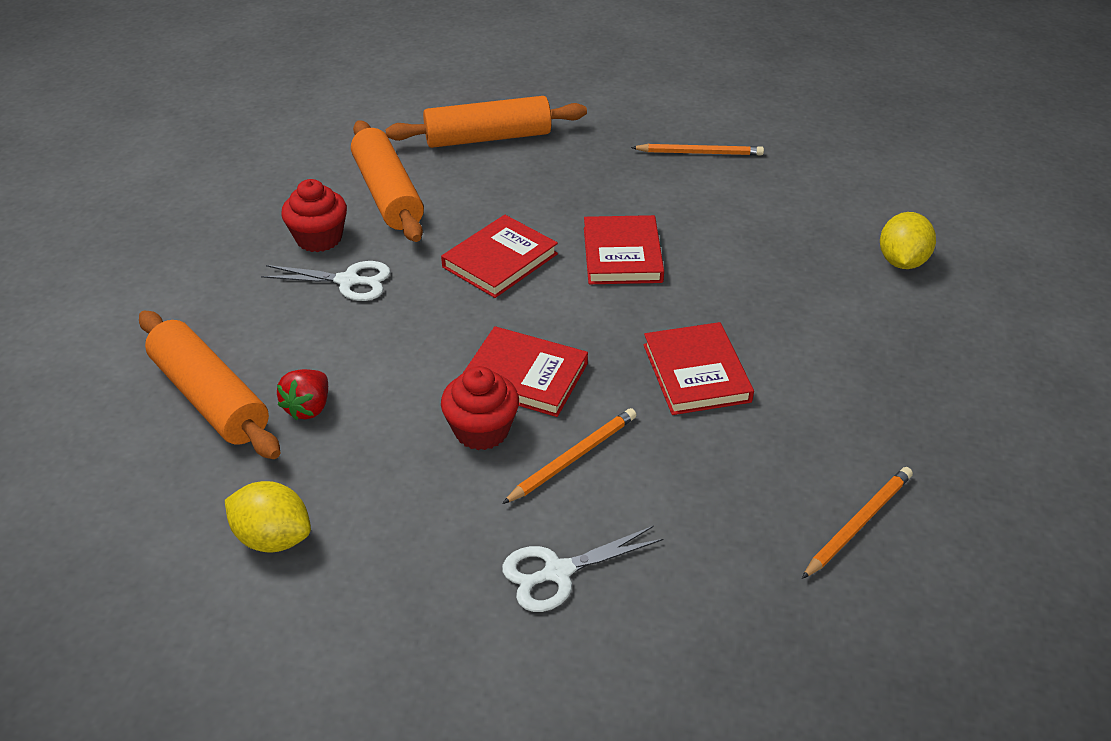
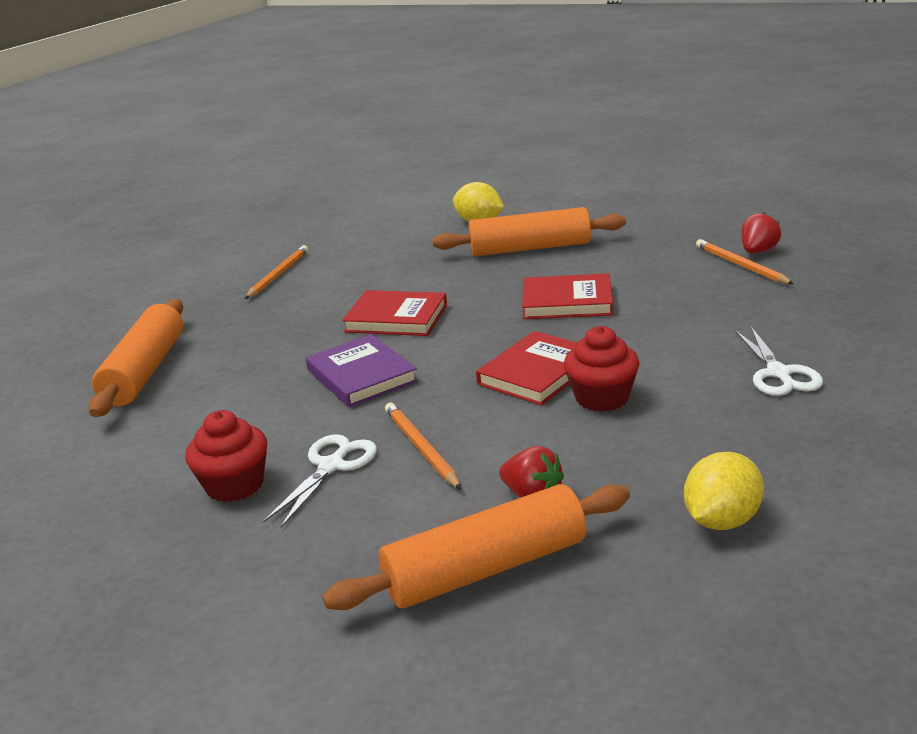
camera: 70 degrees left, 15 degrees down
orange rolling pin [351,120,424,242] -> orange rolling pin moved to [432,207,626,256]
red book [441,215,558,298] -> purple book [306,334,418,407]
orange pencil [502,408,636,504] -> orange pencil moved to [385,403,462,490]
none -> red strawberry [741,212,781,253]

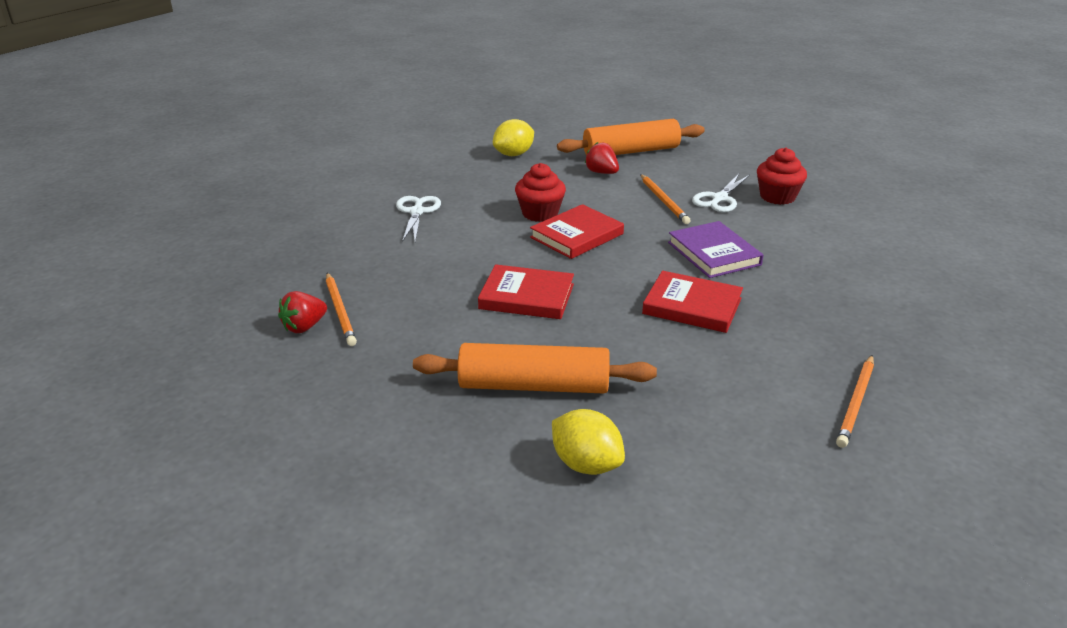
camera: 175 degrees left, 5 degrees up
orange rolling pin [89,299,183,417] -> none

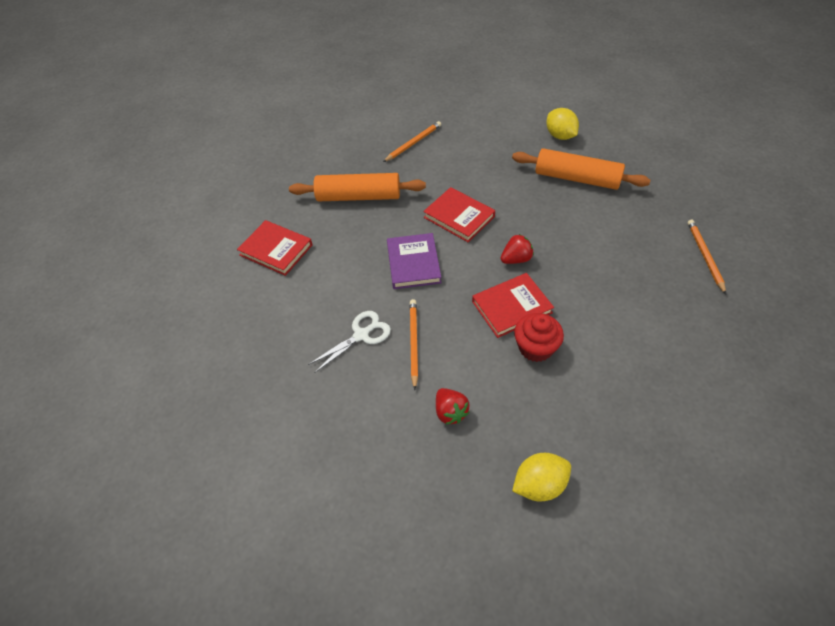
camera: 160 degrees left, 20 degrees up
red strawberry [278,291,327,333] -> red strawberry moved to [501,234,534,264]
white scissors [396,196,441,242] -> none
red book [478,264,574,319] -> red book moved to [237,220,312,276]
orange rolling pin [557,119,705,155] -> orange rolling pin moved to [289,173,426,201]
red cupcake [757,147,807,205] -> none

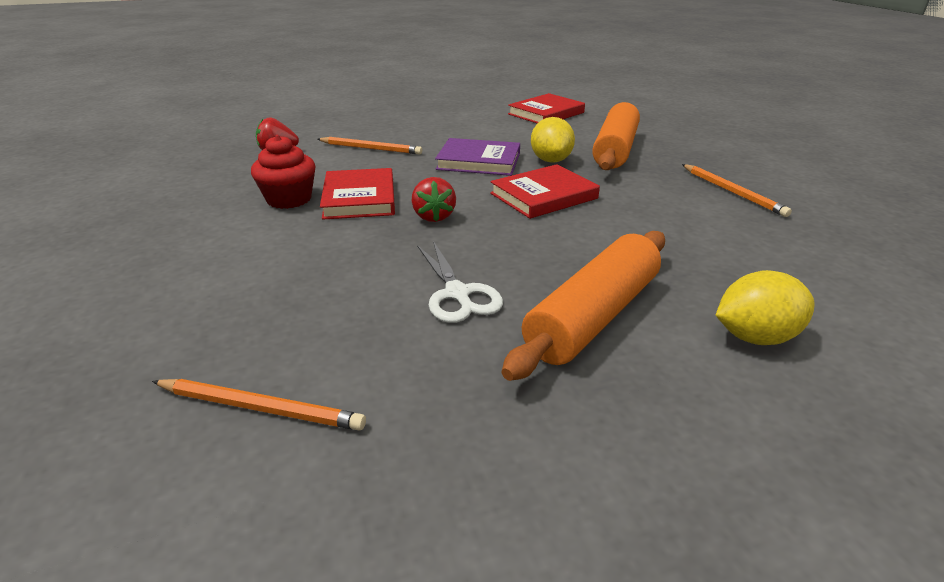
camera: 105 degrees right, 20 degrees down
white scissors [308,311,391,373] -> white scissors moved to [417,241,503,323]
yellow lemon [512,453,571,502] -> yellow lemon moved to [531,117,575,163]

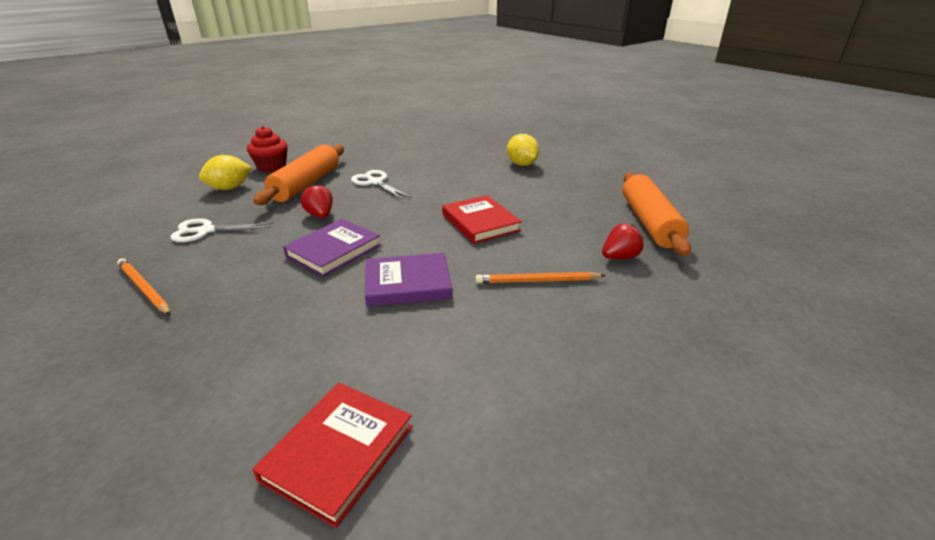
camera: 160 degrees right, 0 degrees up
orange pencil [152,379,366,430] -> none
red cupcake [251,135,315,209] -> red cupcake moved to [247,126,288,172]
red strawberry [412,177,456,222] -> red strawberry moved to [300,184,333,218]
red book [490,164,600,219] -> purple book [283,219,381,277]
yellow lemon [531,117,575,163] -> yellow lemon moved to [507,134,539,166]
orange rolling pin [592,102,640,170] -> orange rolling pin moved to [623,172,691,256]
none -> white scissors [171,219,273,242]

